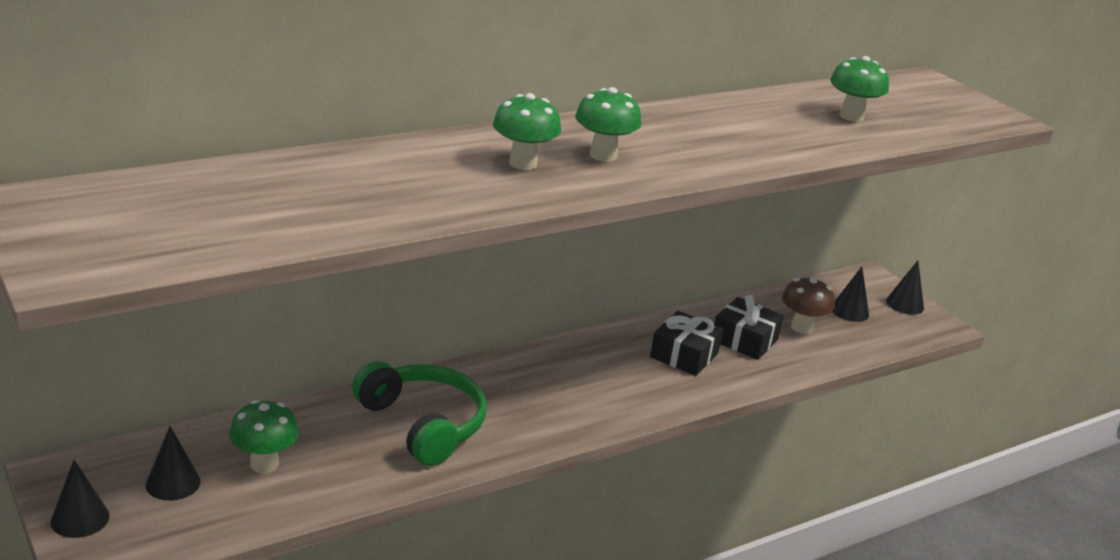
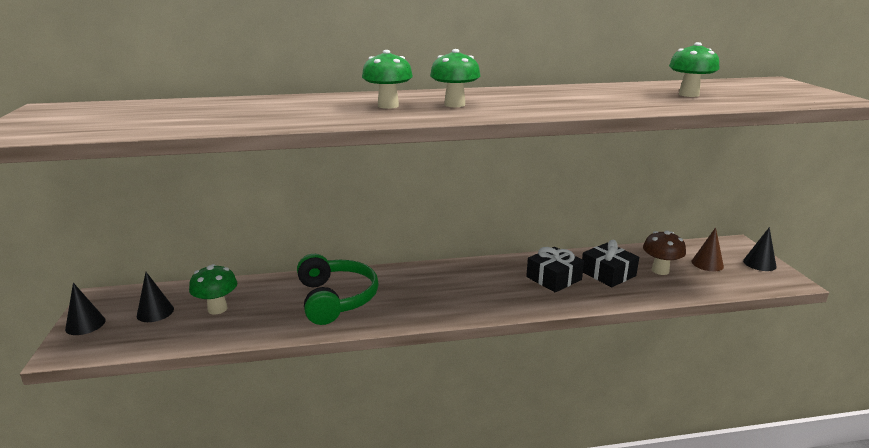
camera: 25 degrees right, 5 degrees down
black cone [833,267,869,322] -> brown cone [692,227,724,271]

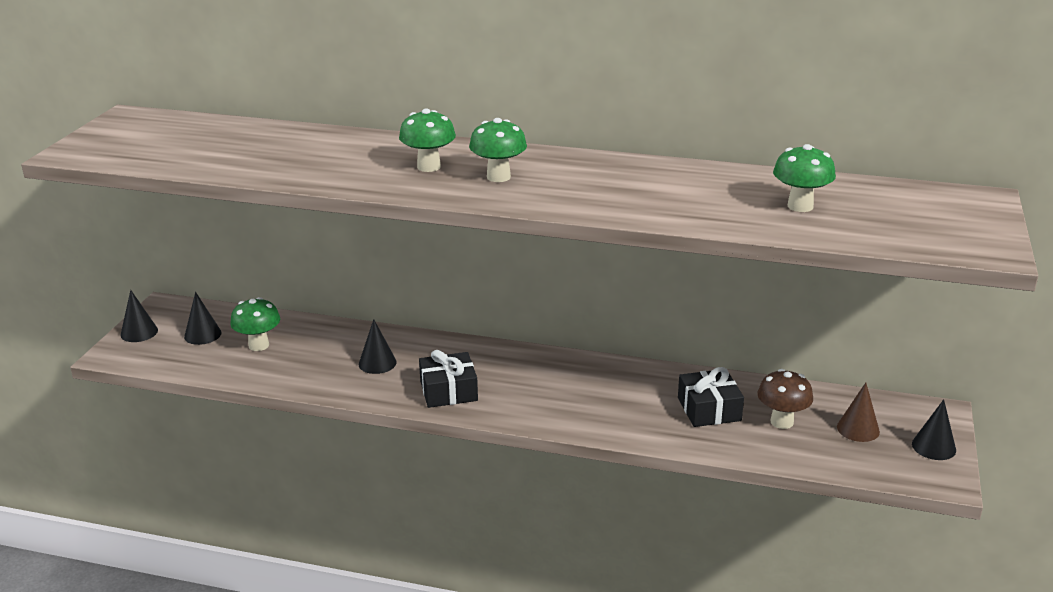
camera: 25 degrees right, 5 degrees up
green headphones [297,254,379,325] -> black cone [359,319,397,374]
black gift [526,247,584,292] -> black gift moved to [419,350,478,408]

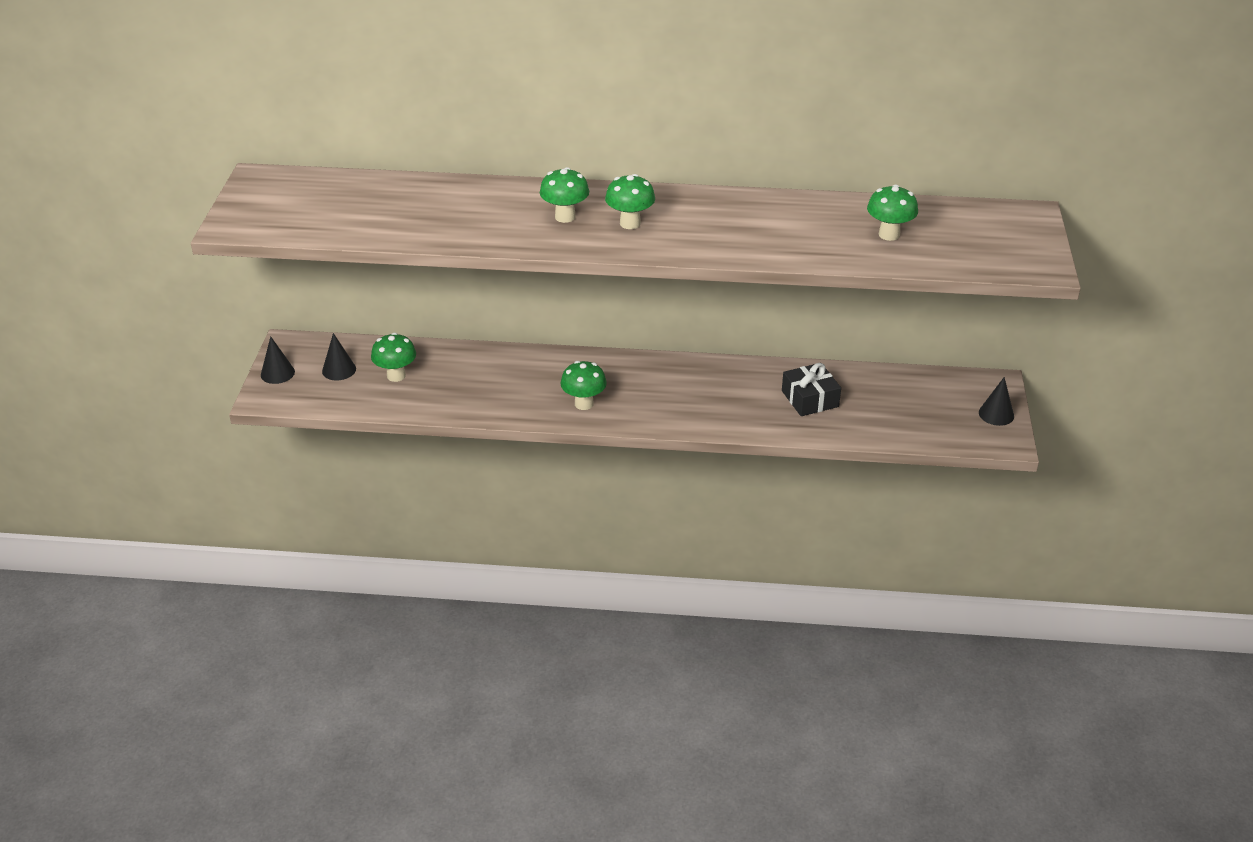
camera: 10 degrees left, 10 degrees up
black cone [359,319,397,374] -> none
black gift [419,350,478,408] -> green mushroom [561,361,607,410]
brown mushroom [757,369,813,429] -> none
brown cone [837,383,880,442] -> none

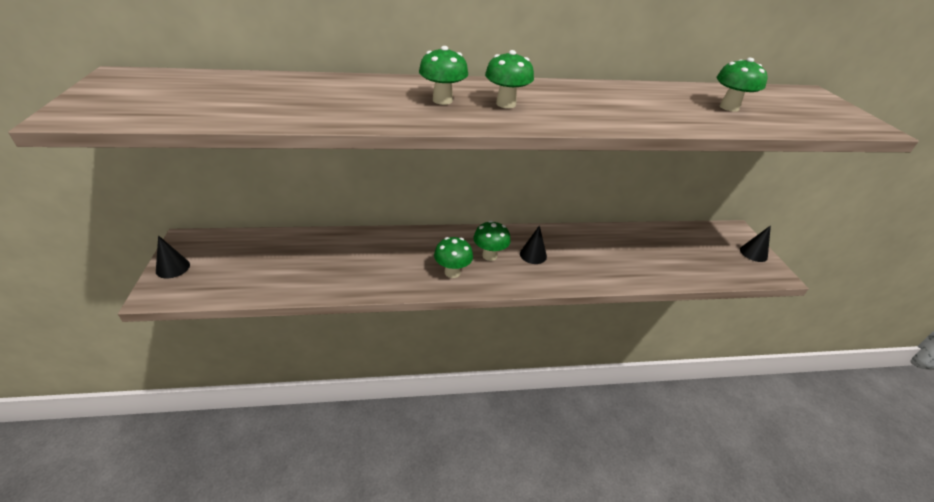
camera: 15 degrees left, 0 degrees up
black cone [322,333,356,381] -> black cone moved to [520,225,547,264]
green mushroom [371,333,416,382] -> green mushroom moved to [473,221,511,261]
black gift [782,363,841,416] -> none

